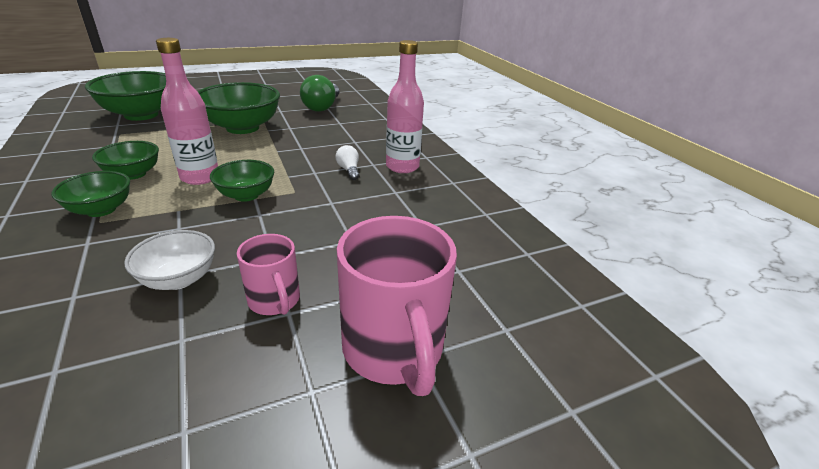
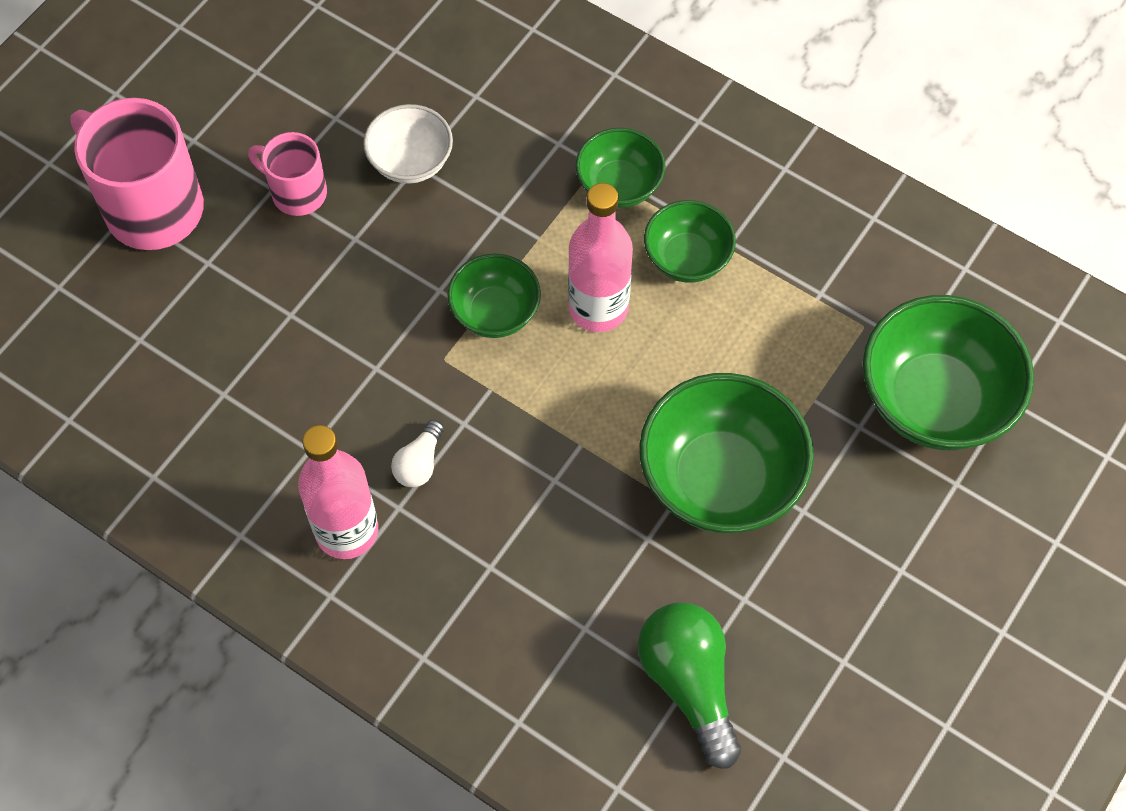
camera: 150 degrees right, 30 degrees up
white light bulb [335,145,359,180] -> white light bulb turned 75 degrees clockwise [391,420,444,487]

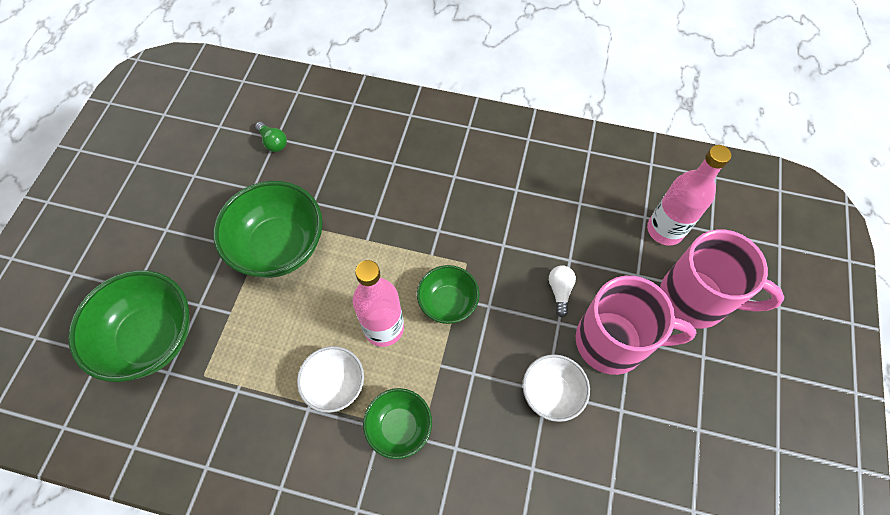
camera: 160 degrees right, 0 degrees up
pink mug [248,132,327,216] -> pink mug [576,276,696,375], size x1.78
pink bottle [298,425,378,559] -> pink bottle moved to [647,145,731,245]
white light bulb [391,420,444,487] -> white light bulb moved to [549,265,576,317]
green light bulb [638,602,741,769] -> green light bulb [255,122,287,152], size x0.51
green bowl [644,200,736,283] -> white bowl [297,346,364,413]

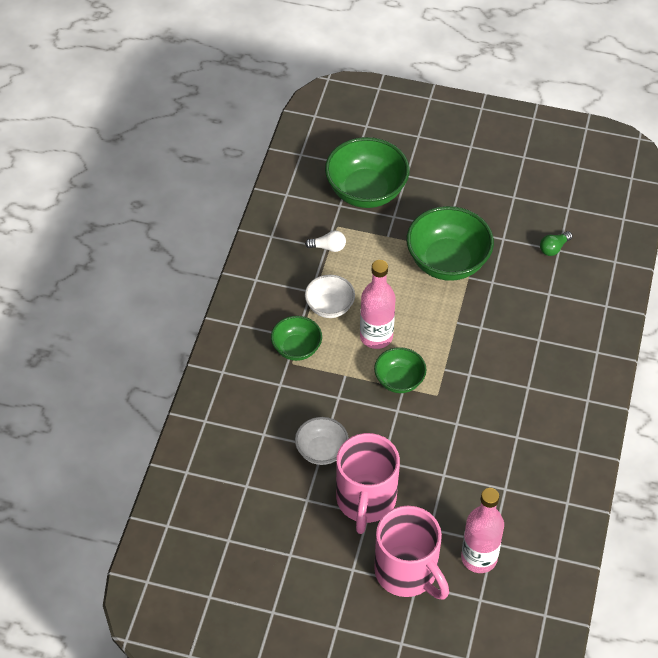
camera: 90 degrees right, 10 degrees down
white light bulb [549,265,576,317] -> white light bulb moved to [305,231,346,252]
pink mug [660,229,784,329] -> pink mug turned 60 degrees counterclockwise [374,506,449,600]

